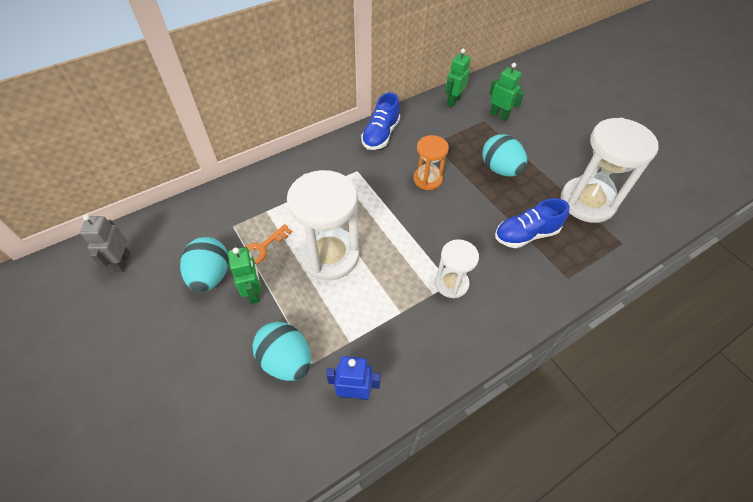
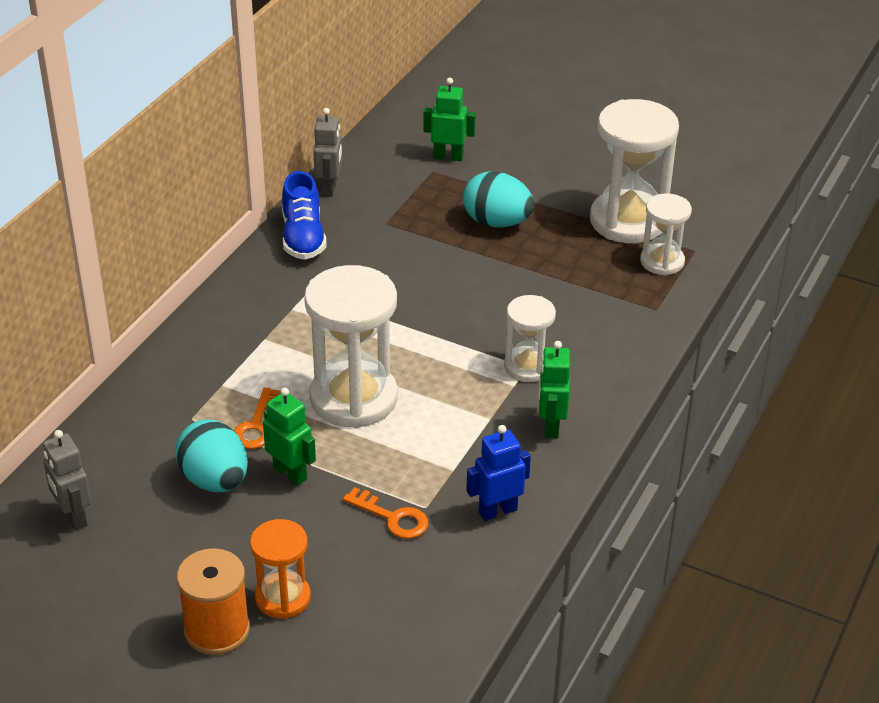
camera: 30 degrees left, 15 degrees down
turquoise egg [252,322,311,381] -> orange key [343,487,428,539]
orange hourglass [413,135,449,190] -> orange hourglass moved to [250,519,311,619]
green robot [445,49,471,107] -> green robot moved to [539,341,570,438]
blue shoe [495,198,569,248] -> none
none -> orange spool [177,548,250,655]
none -> grey robot [313,108,342,197]
none -> white hourglass [640,193,692,275]

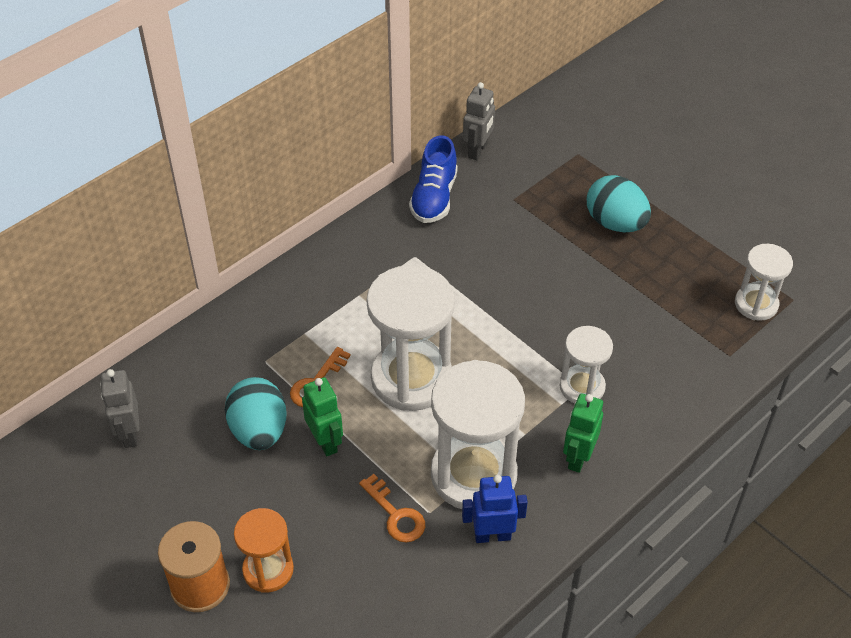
camera: 20 degrees right, 10 degrees up
green robot [423,78,476,161] -> none
white hourglass [590,99,679,243] -> white hourglass moved to [431,360,525,509]

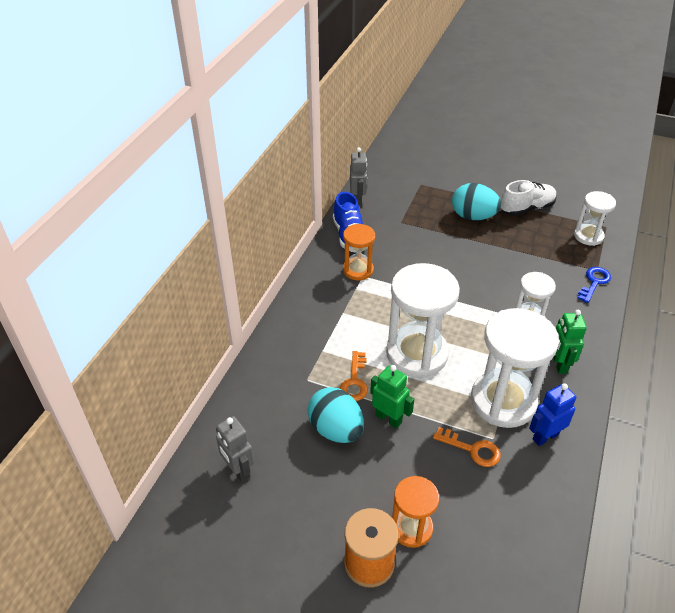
camera: 25 degrees left, 5 degrees down
none -> orange hourglass [343,224,375,280]
none -> white shoe [501,180,557,216]
none -> blue key [577,267,611,303]

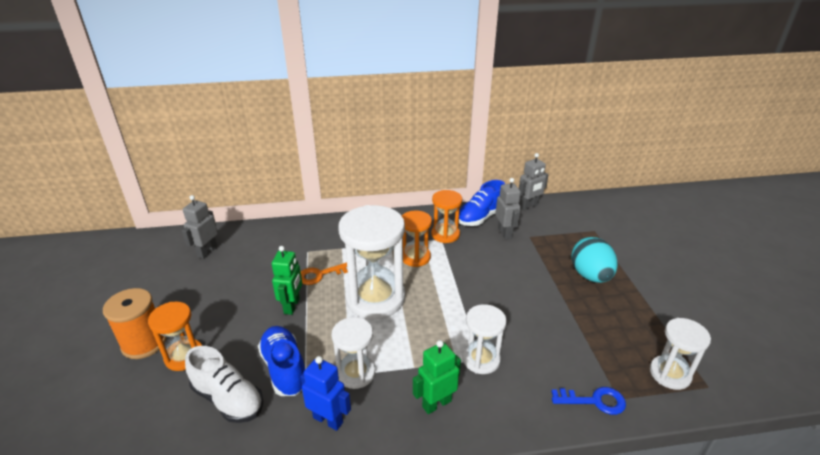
camera: 60 degrees right, 10 degrees down
turquoise egg [307,387,364,443] -> none
orange key [433,427,501,467] -> blue shoe [258,326,305,396]
white hourglass [471,308,559,428] -> white hourglass [332,317,375,389], size x0.56
white shoe [501,180,557,216] -> white shoe moved to [185,346,263,423]
none -> orange hourglass [402,211,432,267]
none -> grey robot [495,178,521,239]

